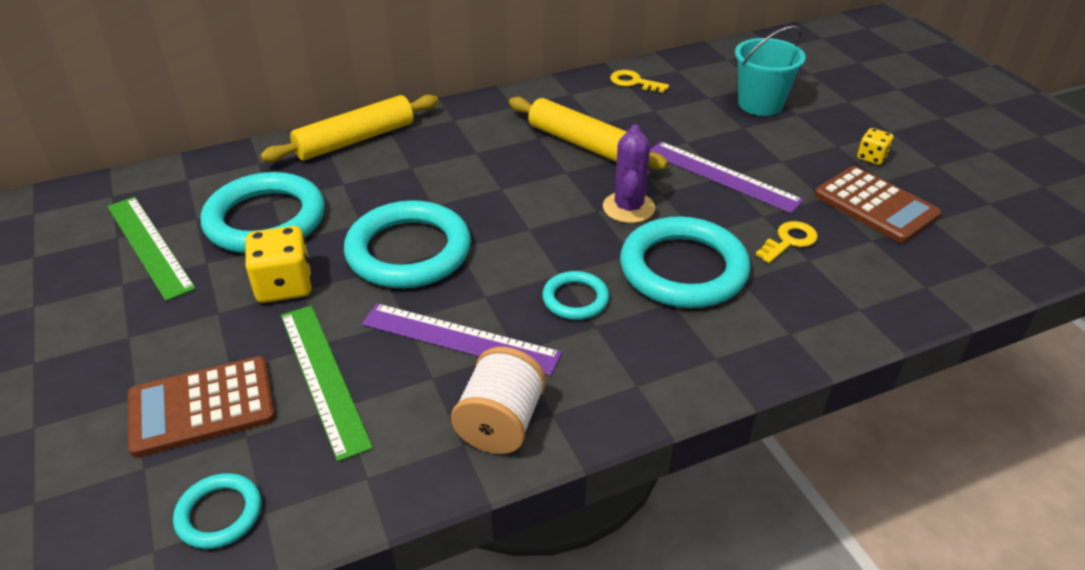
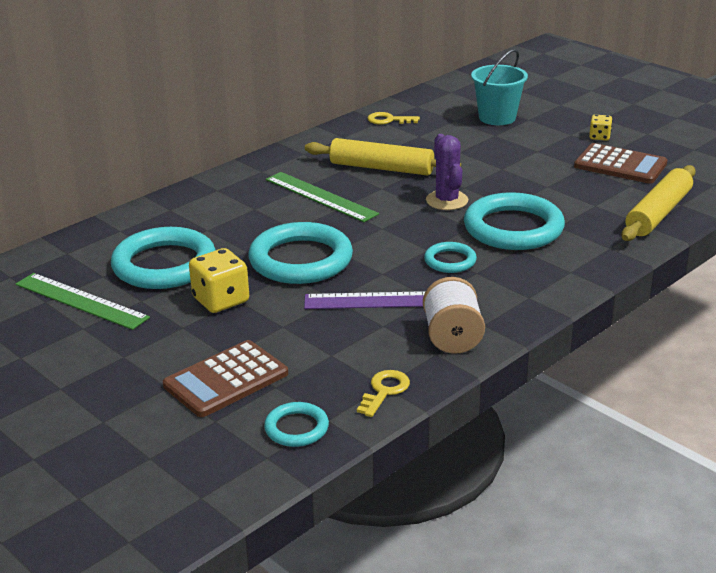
camera: 20 degrees left, 10 degrees down
yellow rolling pin [260,95,438,162] -> yellow rolling pin moved to [622,165,696,241]
green ruler [281,306,373,462] -> green ruler moved to [266,172,379,222]
purple ruler [650,141,804,213] -> none
yellow key [756,221,818,263] -> yellow key moved to [357,370,410,417]

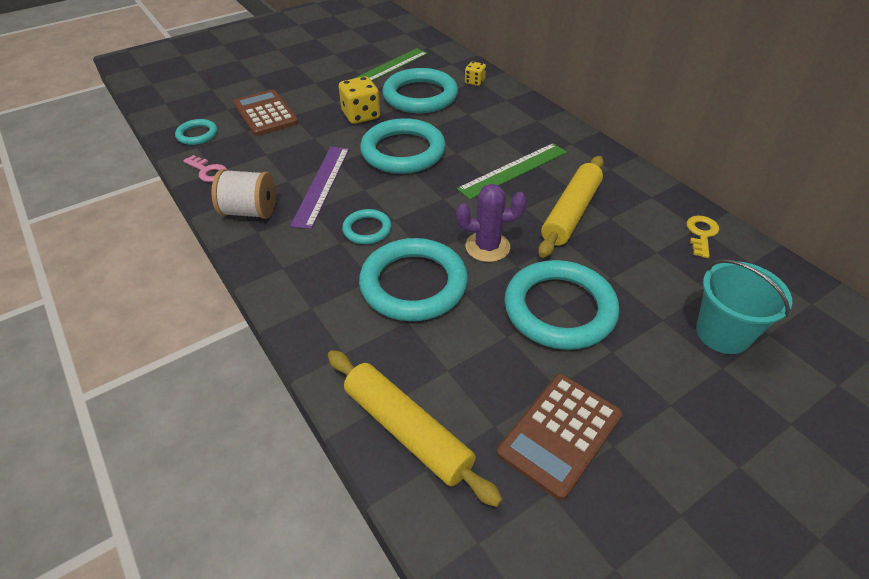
camera: 100 degrees right, 15 degrees up
yellow key [357,370,410,417] -> pink key [183,155,227,182]
yellow dice [589,114,613,141] -> yellow dice moved to [465,61,486,86]
none -> turquoise ring [504,260,619,350]

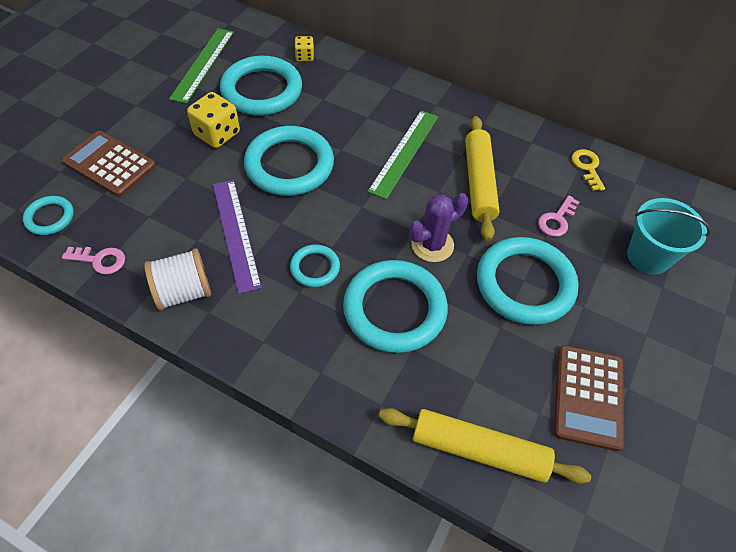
camera: 30 degrees left, 10 degrees up
none -> pink key [538,196,579,237]

